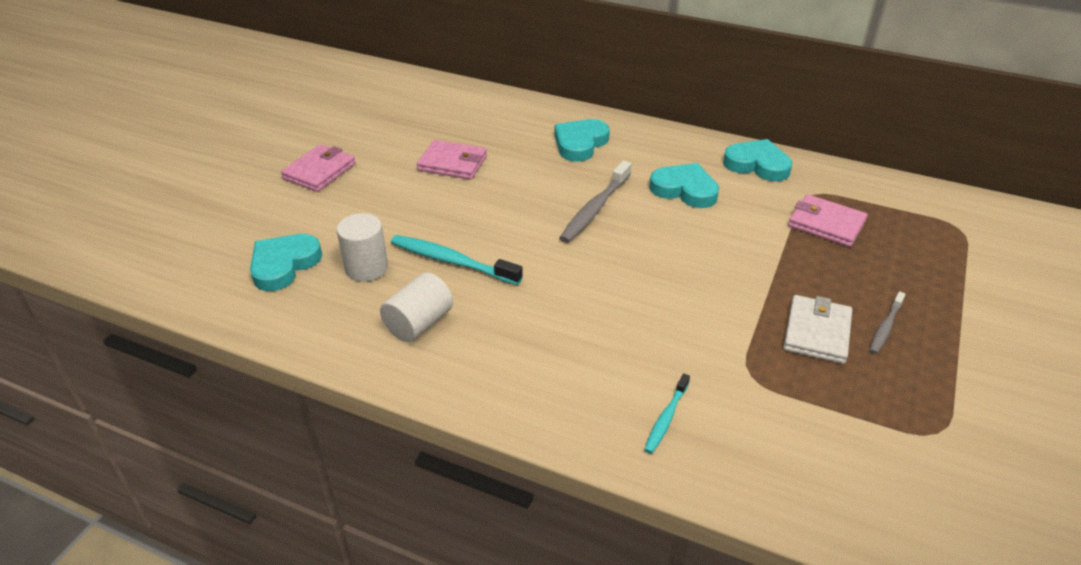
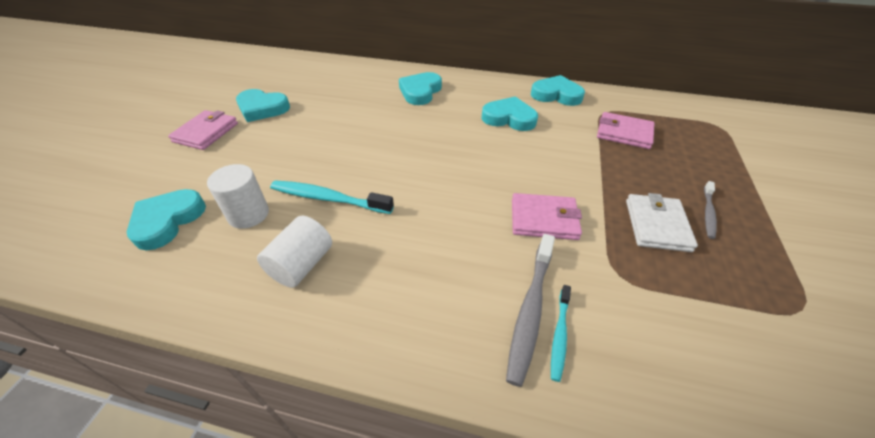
camera: 10 degrees left, 5 degrees up
pink wallet [417,140,487,180] -> pink wallet moved to [512,193,582,240]
grey toothbrush [559,160,631,243] -> grey toothbrush moved to [506,234,555,387]
none -> turquoise heart [236,89,290,122]

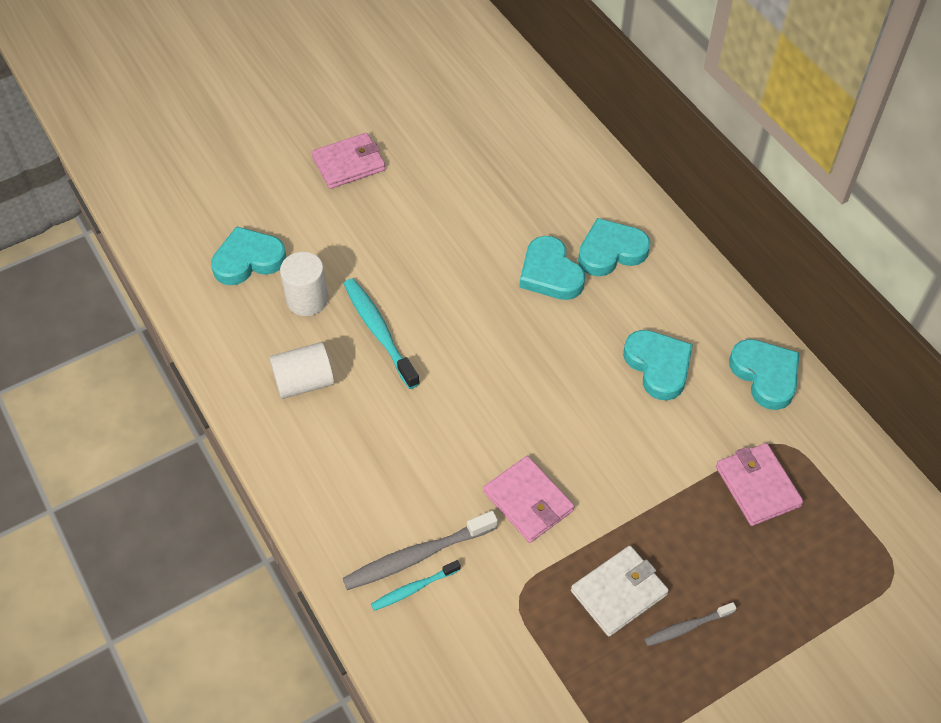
camera: 45 degrees right, 10 degrees up
turquoise heart [236,89,290,122] -> turquoise heart moved to [519,236,585,300]

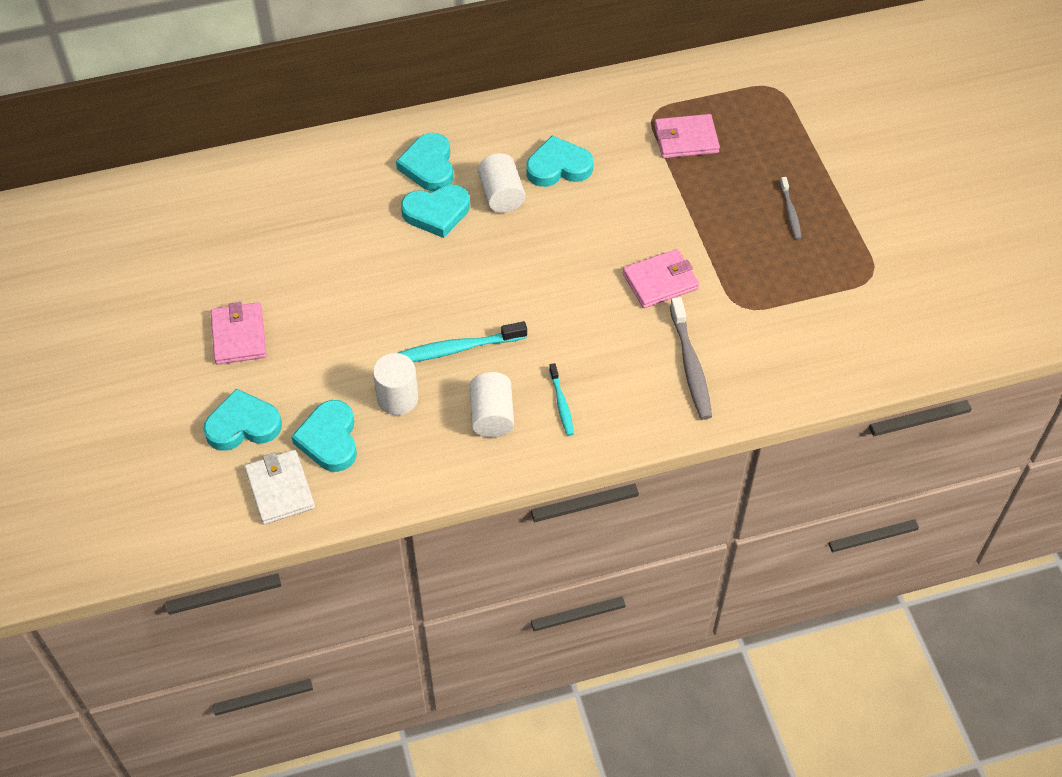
camera: 75 degrees left, 0 degrees up
turquoise toothbrush [371,560,461,611] -> turquoise toothbrush moved to [549,363,574,436]
white wallet [571,546,669,637] -> white wallet moved to [245,450,315,525]
turquoise heart [729,339,799,410] -> turquoise heart moved to [203,388,282,451]
none -> white cylinder [478,153,525,213]

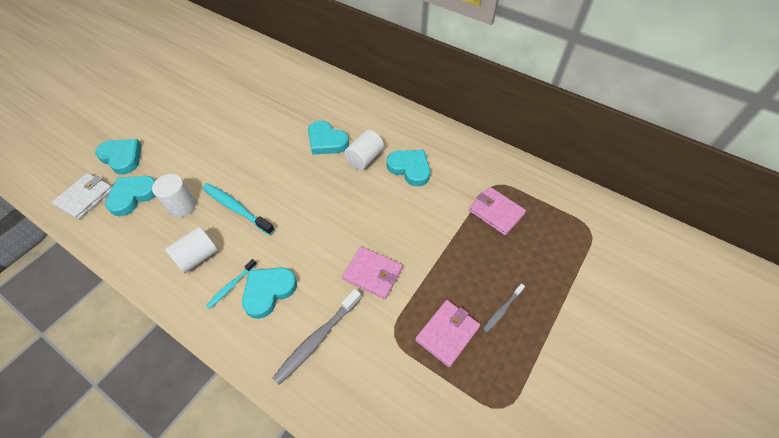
camera: 50 degrees right, 0 degrees up
pink wallet [211,302,267,365] -> pink wallet moved to [415,300,480,367]
turquoise heart [396,133,453,191] -> turquoise heart moved to [242,267,297,319]

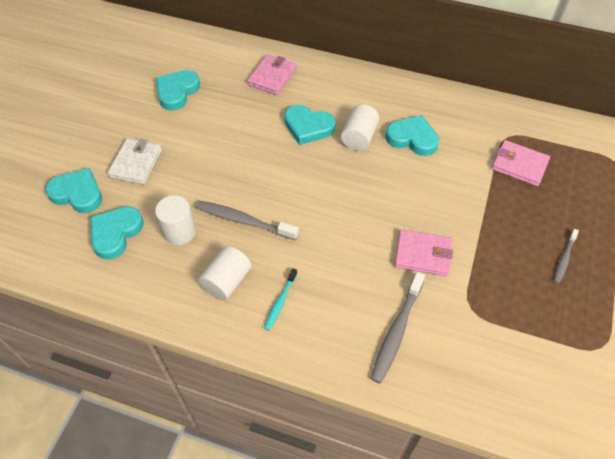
camera: 15 degrees left, 0 degrees up
white wallet [52,173,112,220] -> white wallet moved to [108,138,162,185]
turquoise toothbrush [202,183,275,235] -> grey toothbrush [195,200,299,240]
turquoise heart [242,267,297,319] -> turquoise heart moved to [156,70,200,111]
pink wallet [415,300,480,367] -> pink wallet moved to [247,55,296,95]

